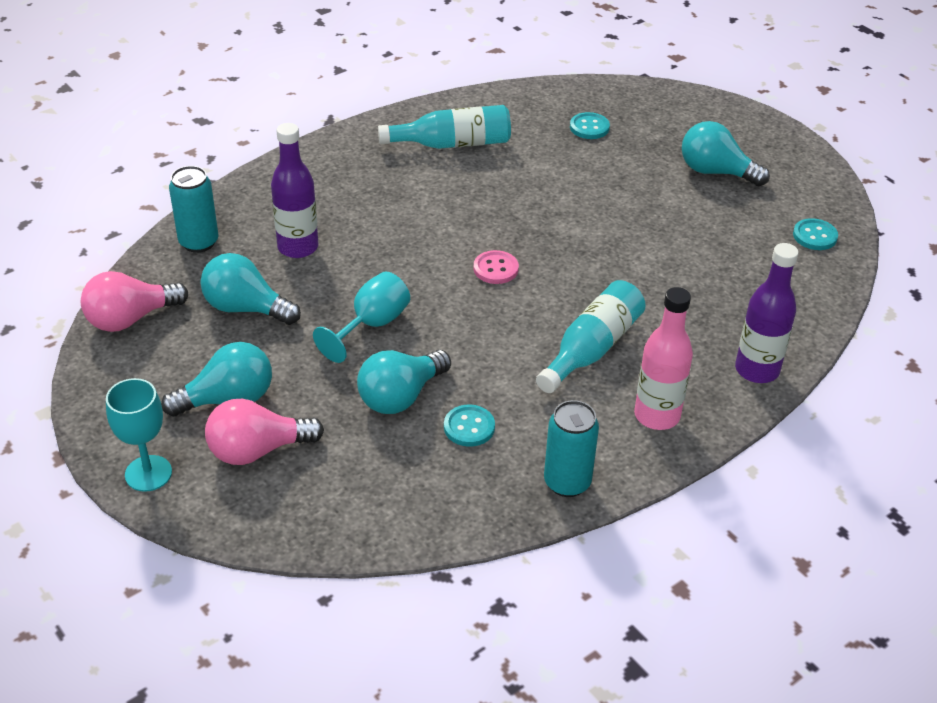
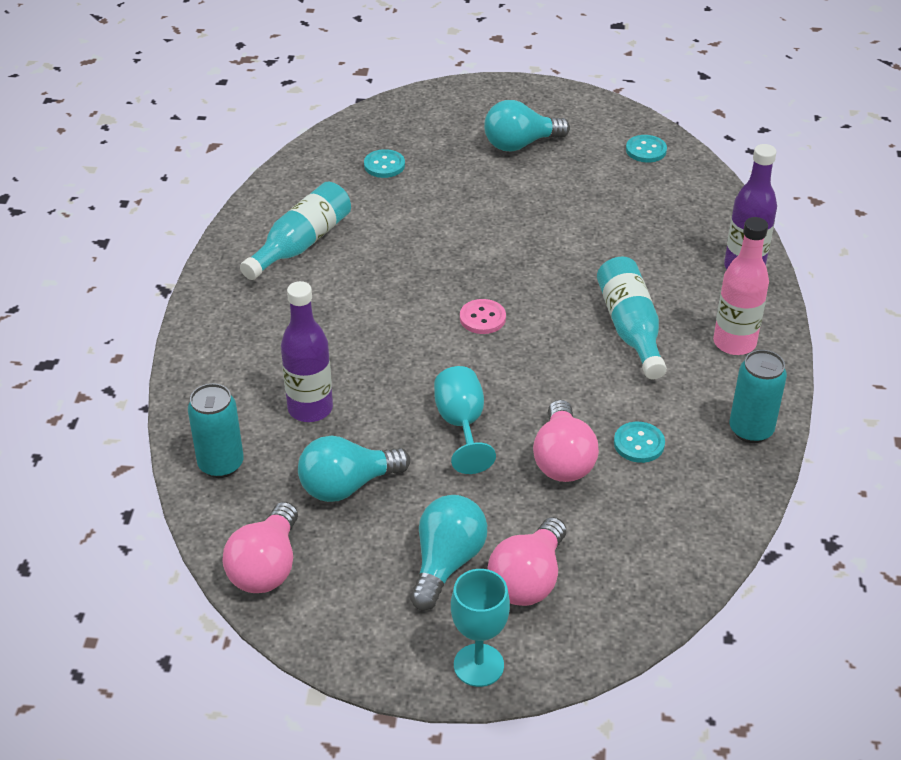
camera: 45 degrees left, 0 degrees up
turquoise light bulb [357,350,451,414] -> pink light bulb [533,400,599,482]

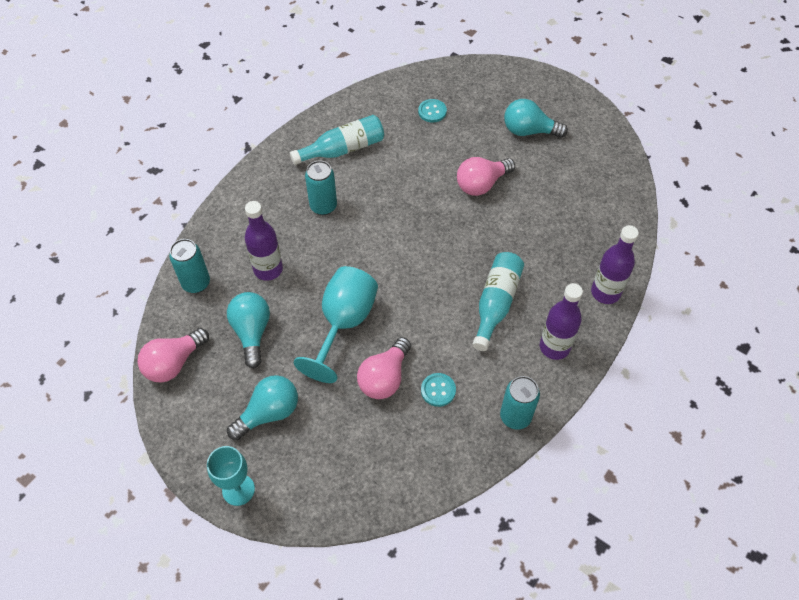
camera: 30 degrees right, 15 degrees up
turquoise light bulb [298,436,410,502] -> turquoise light bulb turned 75 degrees clockwise [227,292,270,368]
turquoise goblet [434,366,496,474] -> turquoise goblet [294,266,378,383], size x1.52
pink button [460,299,506,334] -> none
pink light bulb [488,517,566,606] -> pink light bulb moved to [457,157,515,196]
turquoise button [626,135,667,163] -> none
pink bottle [713,217,769,355] -> purple bottle [540,283,583,360]
none -> turquoise can [305,160,337,215]

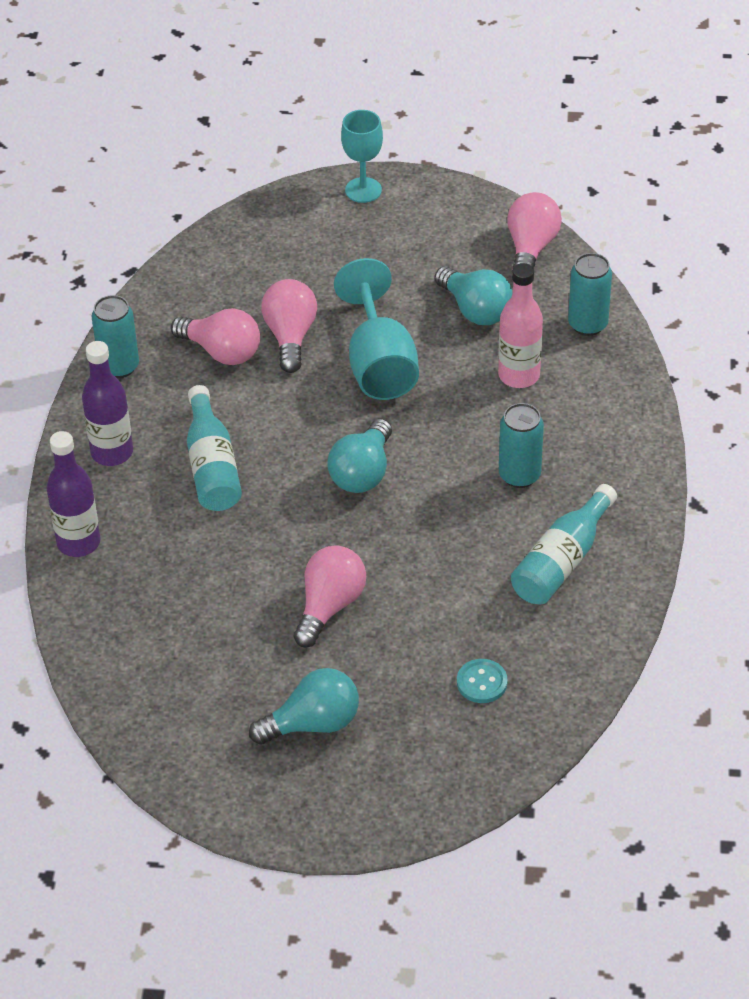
camera: 150 degrees right, 10 degrees down
turquoise light bulb [227,375,298,440] -> turquoise light bulb moved to [327,419,392,493]
purple bottle [245,201,283,281] -> pink bottle [498,263,543,388]
turquoise button [421,373,456,407] -> pink light bulb [171,308,260,365]

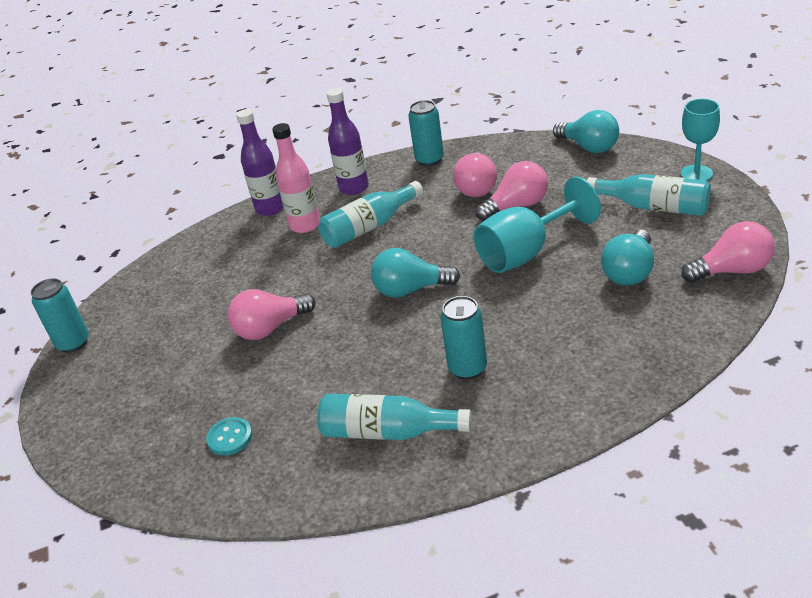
camera: 70 degrees right, 10 degrees down
turquoise light bulb [249,668,359,745] -> turquoise light bulb moved to [553,110,619,153]
pink light bulb [294,545,366,648] -> pink light bulb turned 150 degrees clockwise [228,289,315,340]
pink bottle [498,263,543,388] -> pink bottle moved to [272,123,320,233]
turquoise can [568,253,612,336] -> turquoise can moved to [31,278,89,353]
none -> turquoise bottle [587,174,711,216]

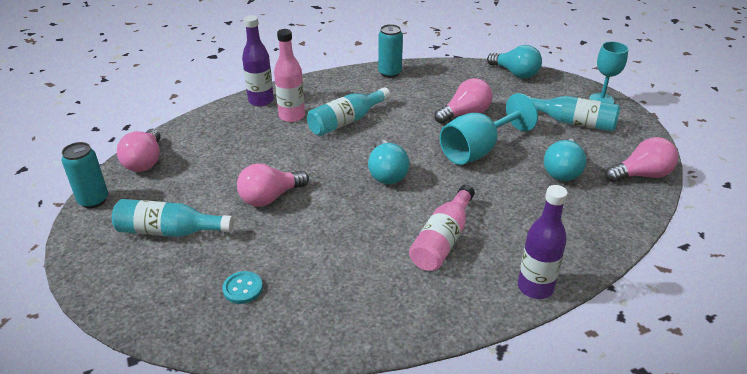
camera: 10 degrees left, 0 degrees up
turquoise bottle [317,394,472,440] -> turquoise bottle moved to [112,199,234,237]
purple bottle [327,88,369,195] -> purple bottle moved to [518,185,568,299]
turquoise light bulb [371,248,460,298] -> turquoise light bulb turned 90 degrees counterclockwise [368,140,410,184]
turquoise can [440,296,487,380] -> pink bottle [409,185,475,271]
pink light bulb [453,153,497,197] -> pink light bulb moved to [117,129,161,172]

